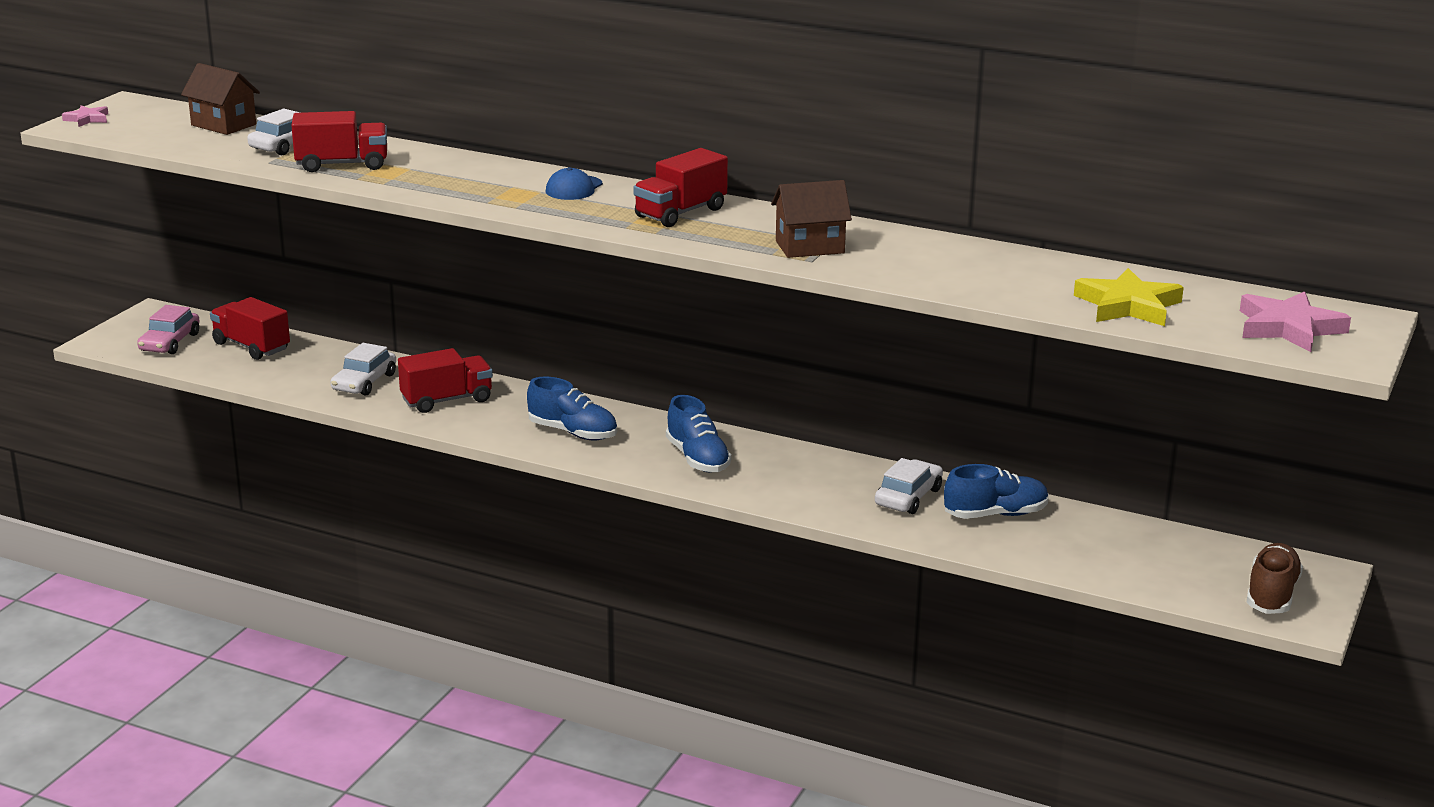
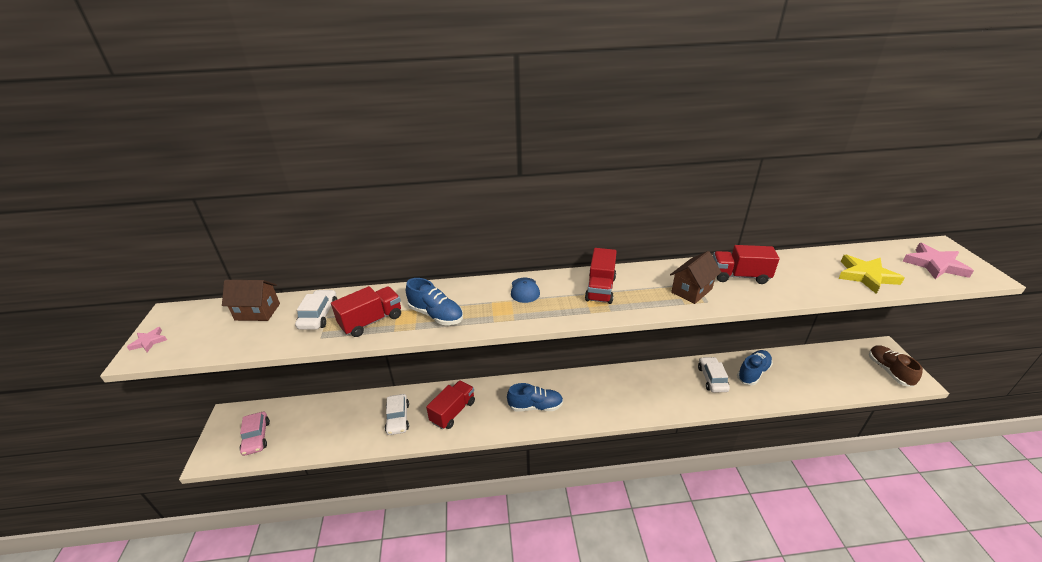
camera: 30 degrees left, 10 degrees up
red truck [210,297,290,360] -> red truck moved to [713,245,779,284]
blue shoe [666,395,731,473] -> blue shoe moved to [406,278,463,325]

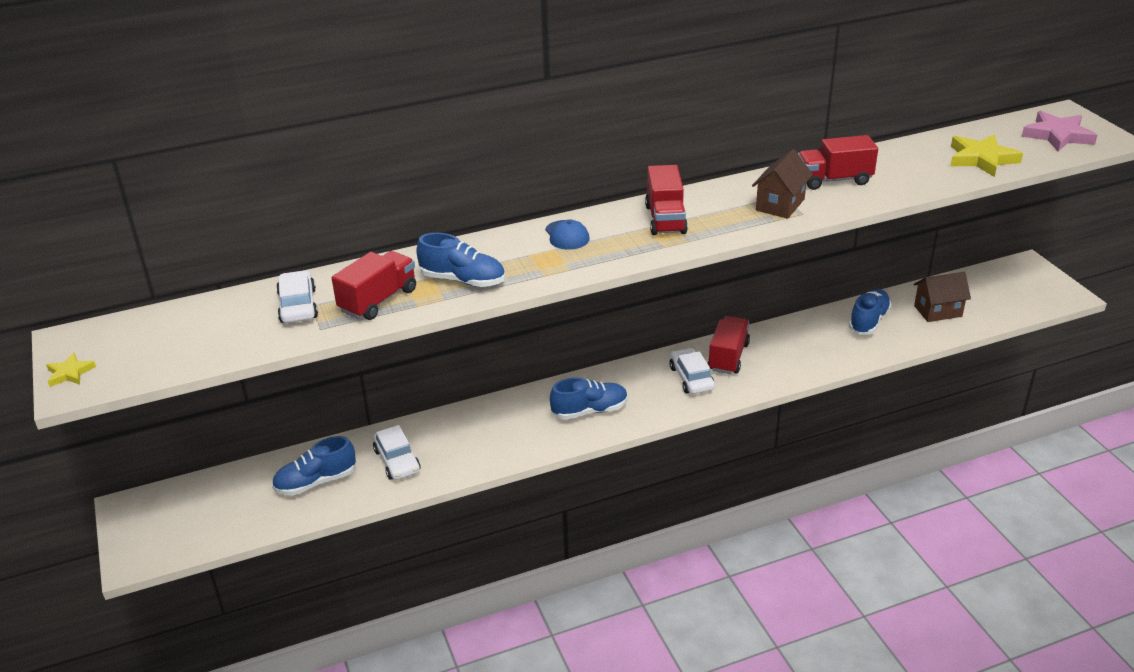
camera: 15 degrees left, 0 degrees up
pink star [127,327,167,352] -> yellow star [46,353,96,387]
brown house [222,280,280,321] -> brown house moved to [914,272,971,322]
pink car [240,412,270,456] -> none
red truck [426,380,475,429] -> red truck moved to [708,316,750,374]
white car [698,357,730,392] -> white car moved to [669,348,715,394]
brown shoe [869,345,923,387] -> none
none -> blue shoe [272,436,356,496]

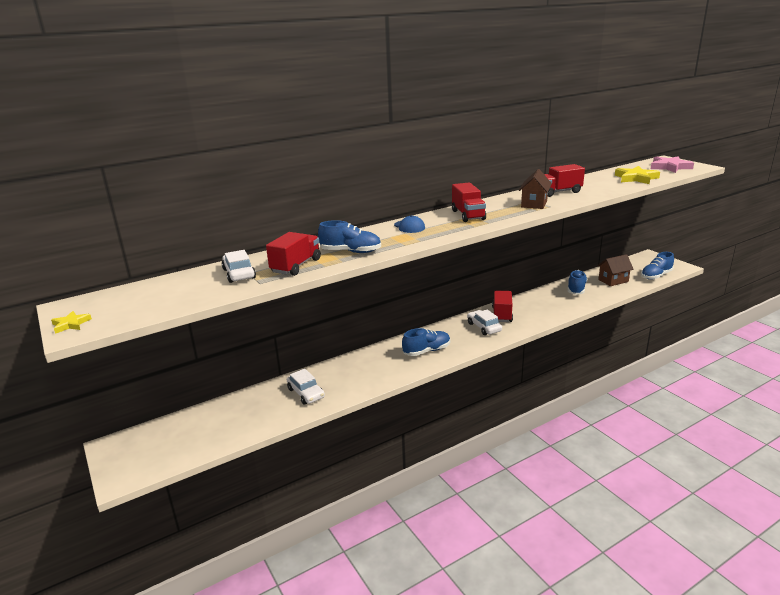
camera: 10 degrees left, 10 degrees down
blue shoe [272,436,356,496] -> blue shoe moved to [641,252,674,280]

